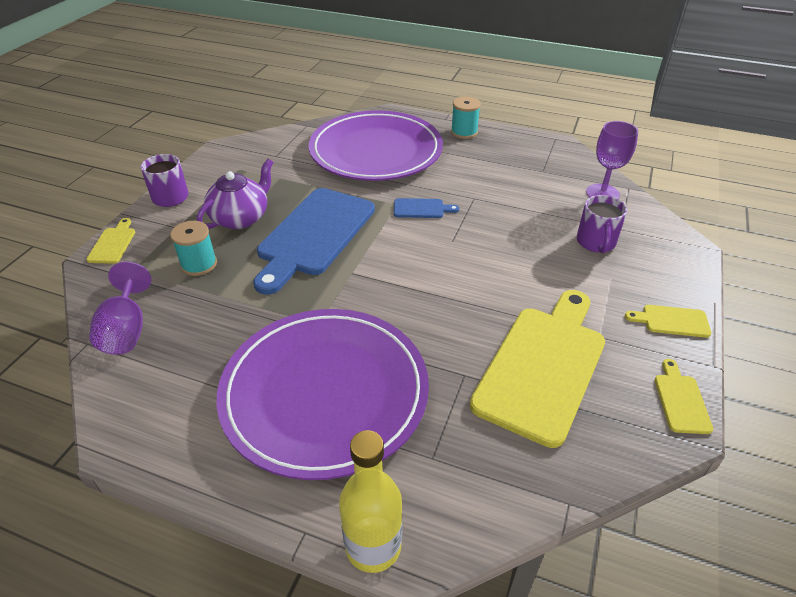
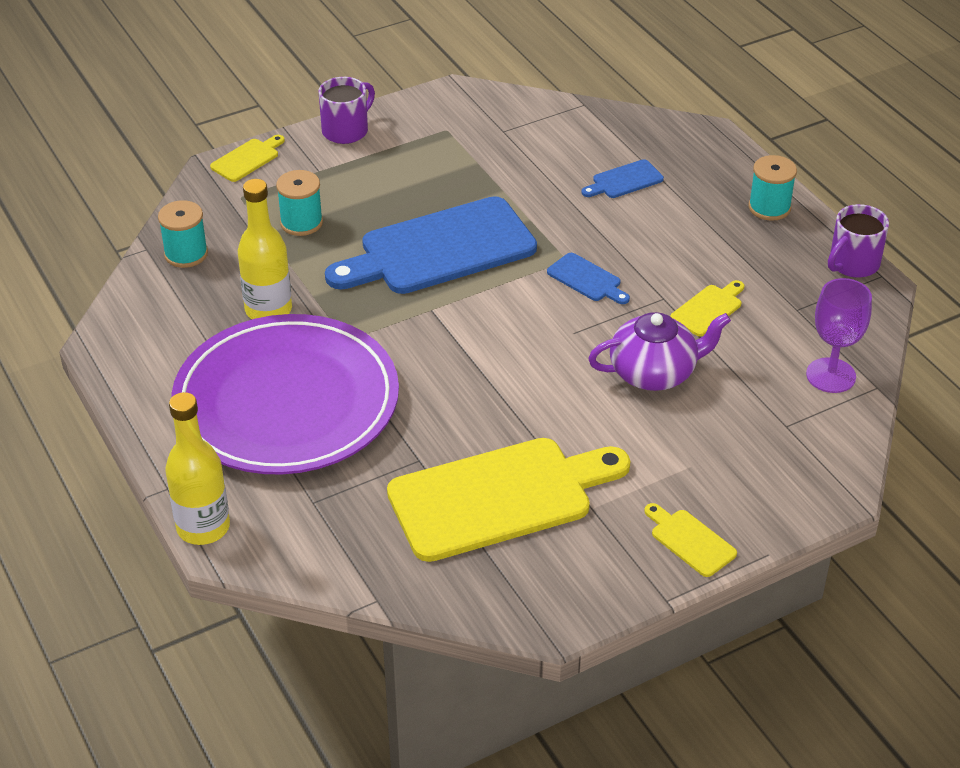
camera: 40 degrees right, 0 degrees up
purple goblet [89,262,151,355] -> turquoise spool [158,200,208,268]
purple teapot [197,159,273,229] -> purple teapot moved to [588,312,731,391]
purple plate [309,110,443,181] -> blue cutting board [581,159,664,198]
purple mug [577,195,627,253] -> purple mug moved to [828,204,889,278]
yellow cutting board [655,359,713,434] -> yellow cutting board moved to [670,280,744,336]
none -> yellow bottle [238,179,292,319]

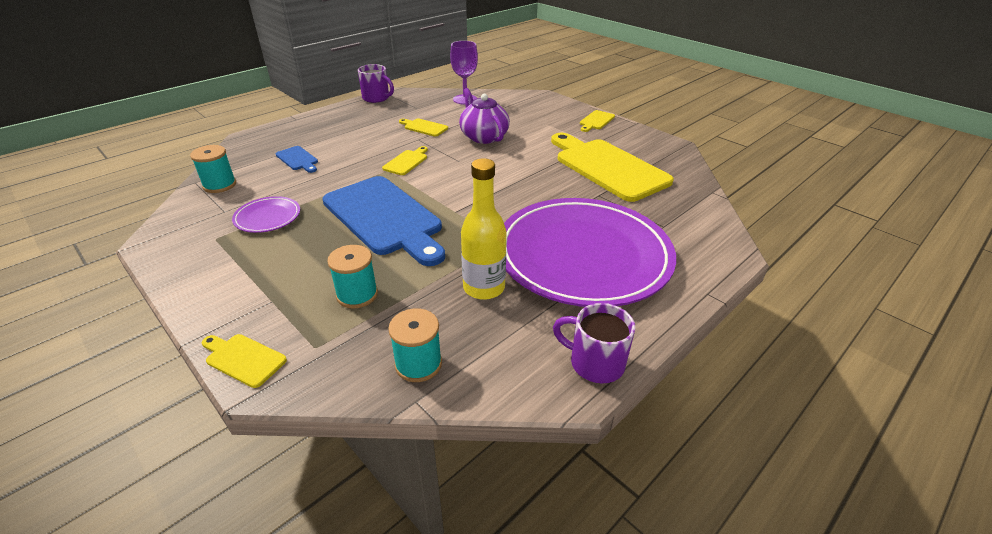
camera: 105 degrees left, 5 degrees down
yellow bottle [165,392,230,545] -> none
purple mug [319,77,375,144] -> purple mug moved to [553,303,635,383]
blue cutting board [547,253,630,304] -> yellow cutting board [382,146,428,175]
turquoise spool [748,155,797,221] -> turquoise spool moved to [190,145,236,193]
none -> purple plate [232,196,300,233]

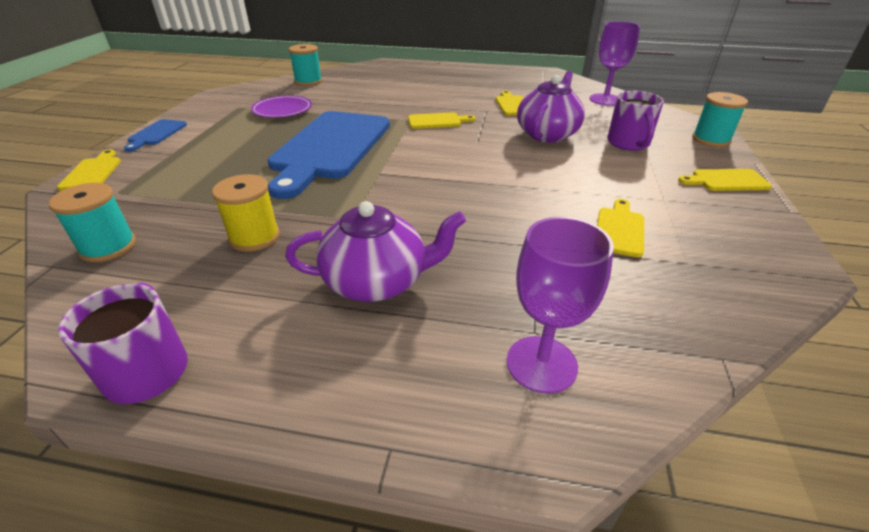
camera: 55 degrees right, 0 degrees up
blue cutting board [276,146,318,173] -> blue cutting board moved to [124,119,187,152]
turquoise spool [327,245,378,309] -> turquoise spool moved to [692,92,748,147]
purple mug [358,64,394,103] -> purple mug moved to [607,91,664,151]
yellow bottle [461,158,507,300] -> yellow spool [212,174,280,252]
purple plate [504,198,676,307] -> purple teapot [285,201,466,302]
yellow cutting board [551,133,674,202] -> yellow cutting board [597,199,644,257], size x0.42
none -> purple goblet [507,217,614,394]

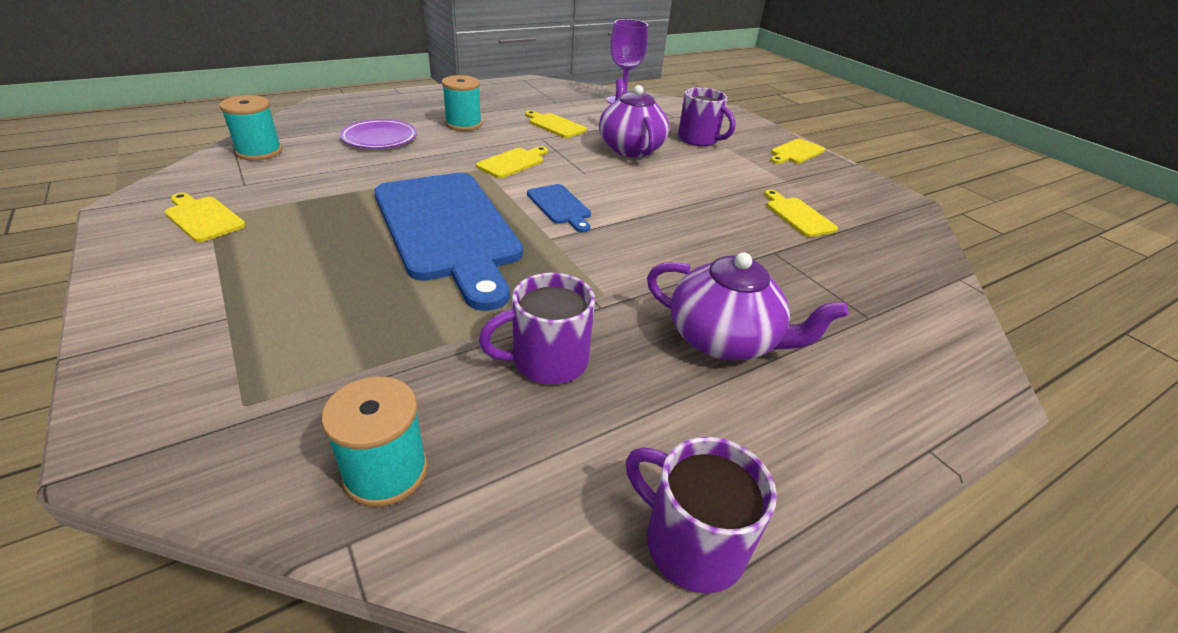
camera: 45 degrees left, 0 degrees up
yellow cutting board [57,149,121,191] -> yellow cutting board moved to [165,193,246,242]
blue cutting board [124,119,187,152] -> blue cutting board moved to [527,184,591,232]
yellow spool [212,174,280,252] -> purple mug [479,273,595,384]
purple plate [251,95,312,118] -> purple plate moved to [340,119,417,149]
purple teapot [285,201,466,302] -> purple teapot turned 75 degrees clockwise [647,252,849,360]
purple goblet [507,217,614,394] -> none
turquoise spool [692,92,748,147] -> turquoise spool moved to [442,75,482,131]

